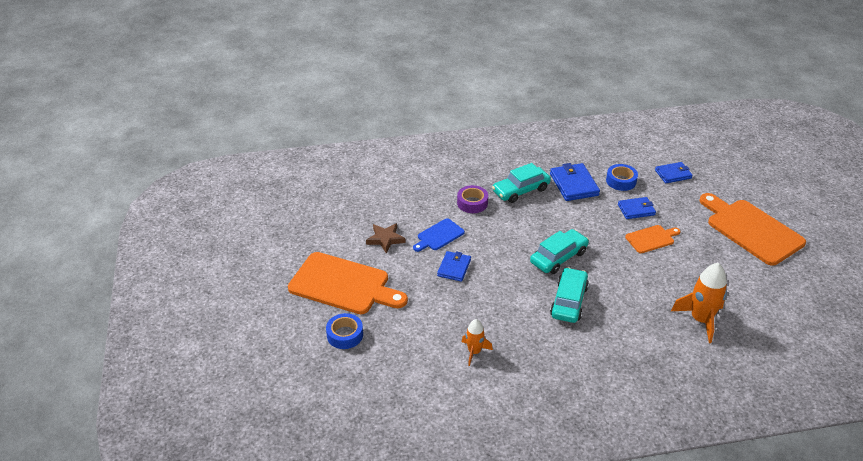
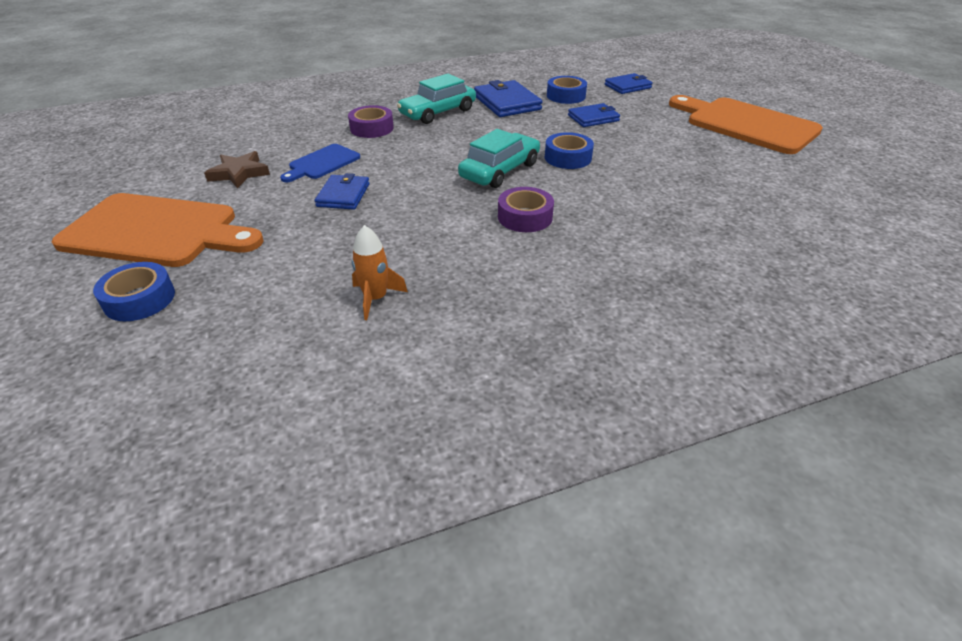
camera: 10 degrees left, 0 degrees up
turquoise car [550,267,589,323] -> purple tape [498,187,554,232]
orange cutting board [625,225,681,253] -> none
orange rocket [671,263,727,343] -> none
none -> blue tape [545,132,594,169]

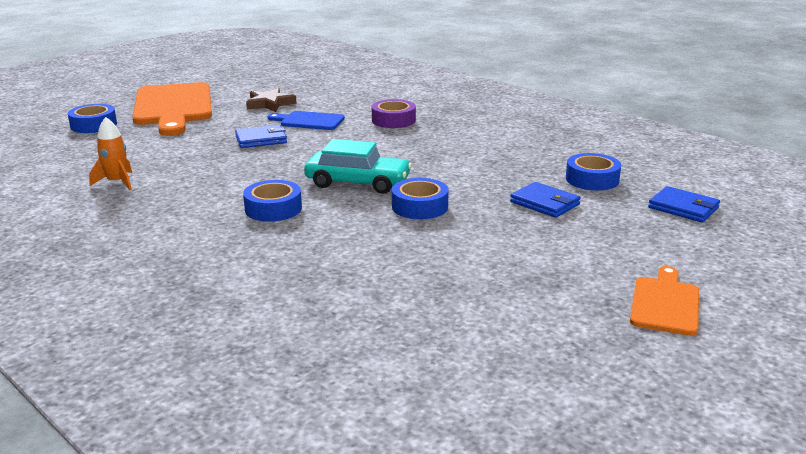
camera: 65 degrees right, 15 degrees down
turquoise car [397,74,476,124] -> none
blue wallet [474,80,542,117] -> none
purple tape [498,187,554,232] -> blue tape [243,180,302,222]
orange cutting board [669,95,823,154] -> orange cutting board [630,266,699,336], size x0.50

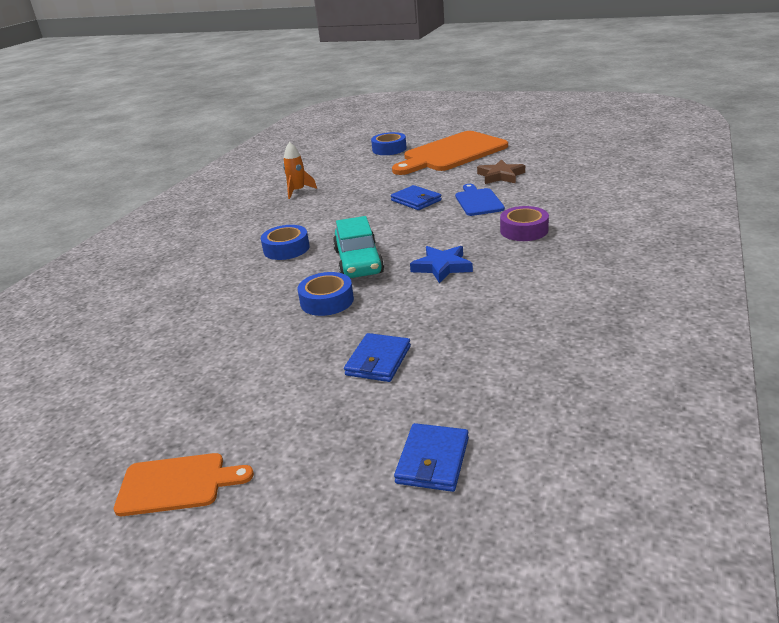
camera: 70 degrees right, 5 degrees up
blue tape [566,153,621,191] -> none
none -> blue star [410,246,473,283]

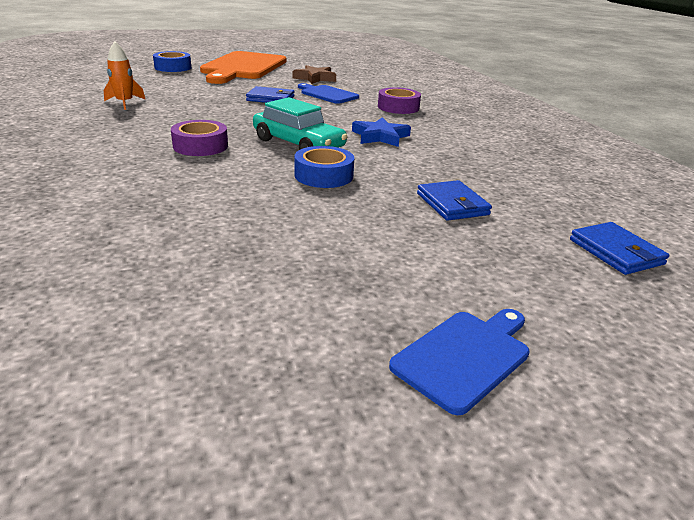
camera: 45 degrees left, 0 degrees up
orange cutting board [114,453,254,516] -> blue cutting board [389,309,530,415]
blue tape [261,225,310,260] -> purple tape [171,120,228,156]

